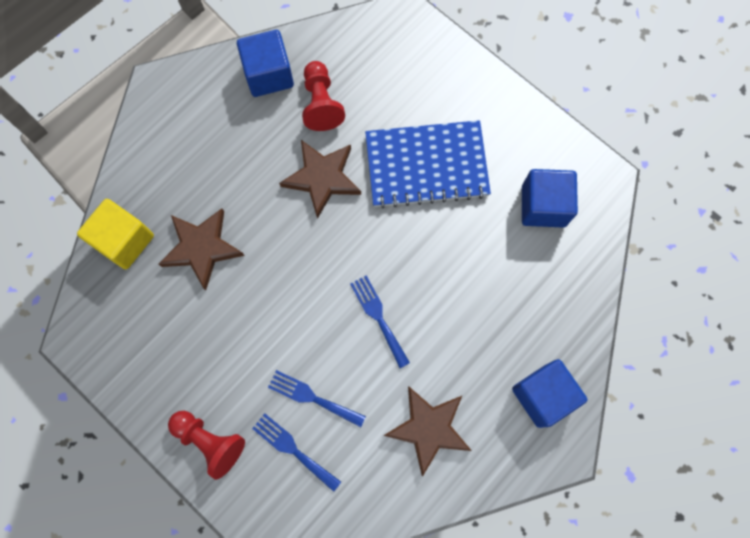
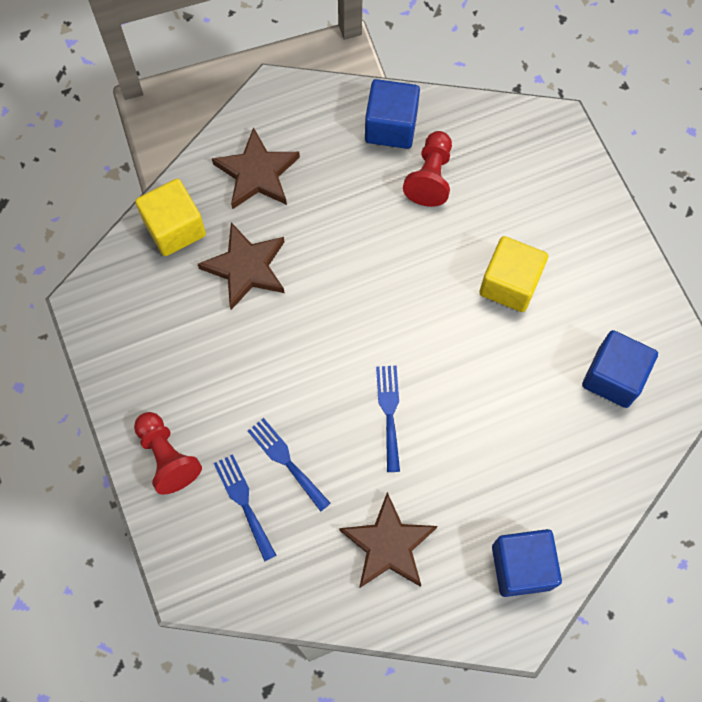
camera: 25 degrees right, 5 degrees down
brown star [279,140,361,219] -> brown star moved to [212,127,300,209]
blue notebook [365,120,491,208] -> yellow cube [479,236,548,312]

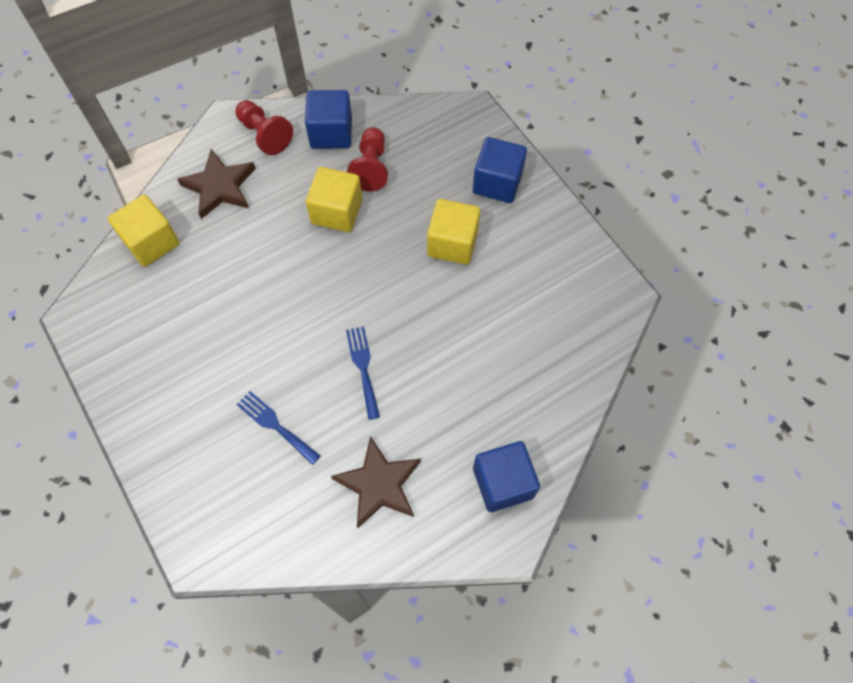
camera: 10 degrees left, 5 degrees down
red pawn [134,412,202,495] -> red pawn moved to [235,100,293,155]
brown star [198,222,284,310] -> none
blue fork [214,454,277,561] -> none
blue cube [582,330,658,408] -> blue cube moved to [473,137,527,203]
none -> yellow cube [306,167,362,232]

